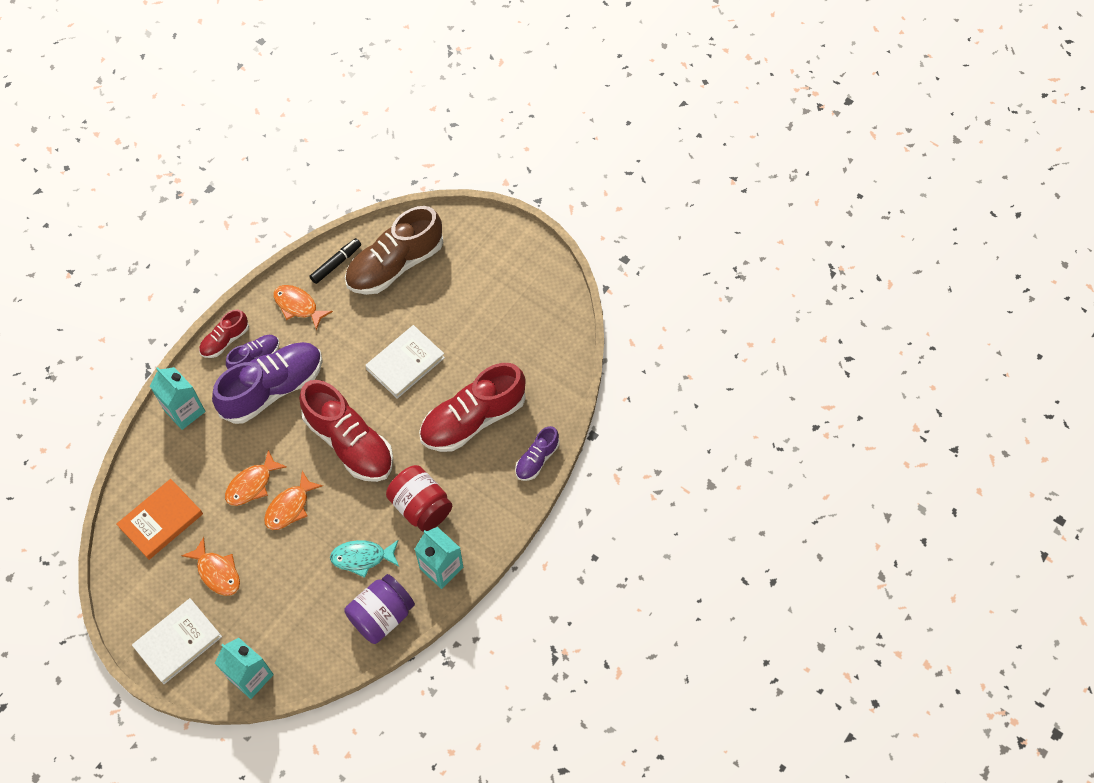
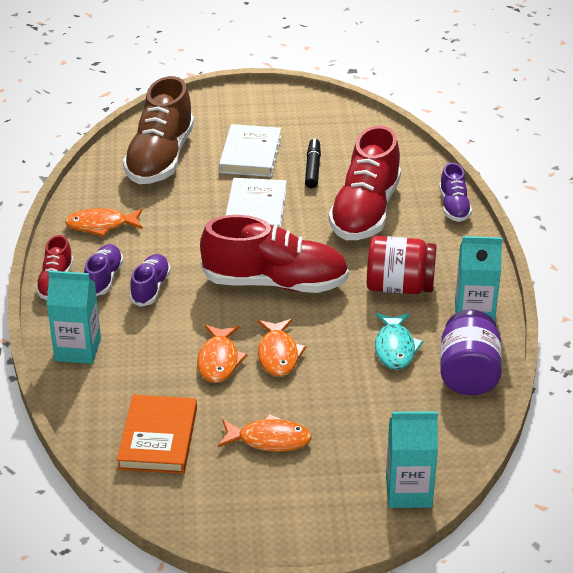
camera: 40 degrees left, 25 degrees down
white book [132,598,222,684] -> white book moved to [219,124,281,177]
purple shoe [212,342,323,424] -> purple shoe [130,254,171,307], size x0.51
black marker [310,238,361,284] -> black marker moved to [305,138,321,188]
turquoise fish [330,539,399,578] -> turquoise fish turned 45 degrees counterclockwise [375,313,423,370]

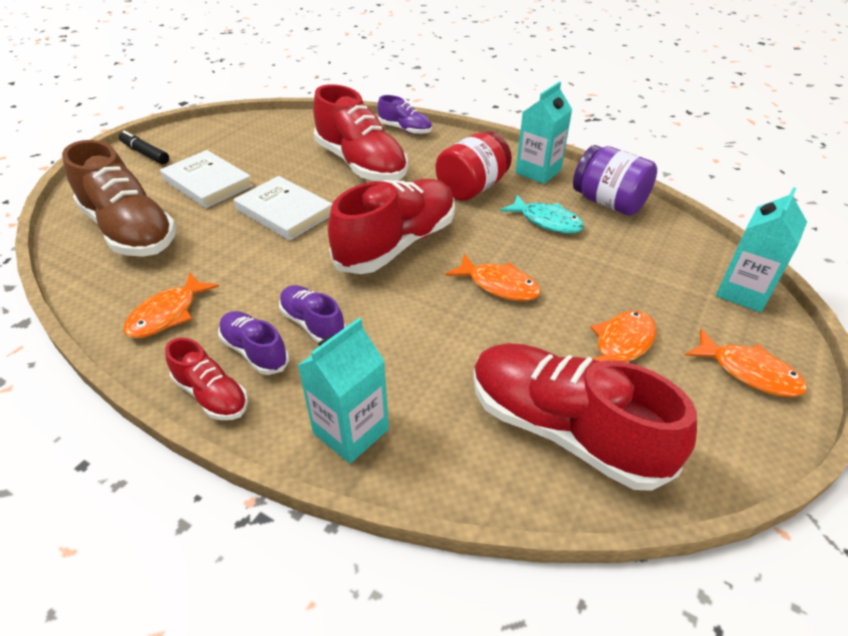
camera: 55 degrees left, 5 degrees up
orange book [117,395,197,474] -> red shoe [473,343,697,491]
orange fish [197,325,247,383] -> orange fish moved to [684,329,807,397]
black marker [305,138,321,188] -> black marker moved to [119,131,169,164]

